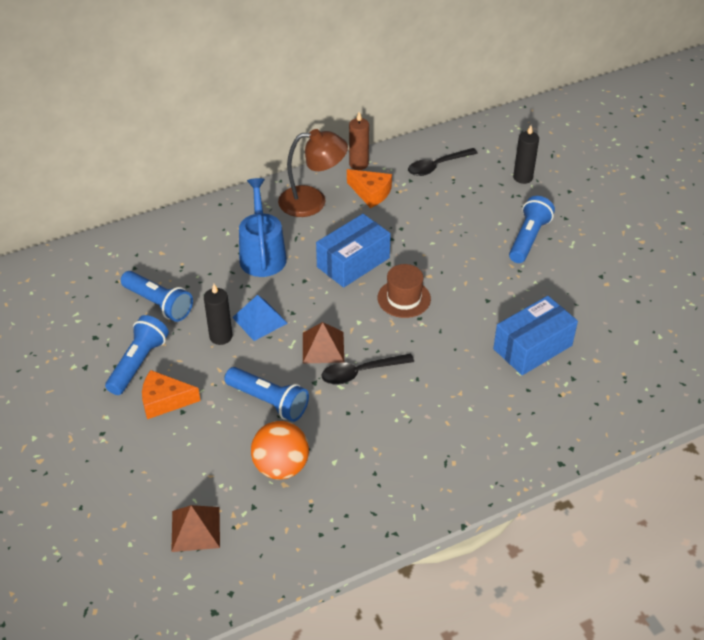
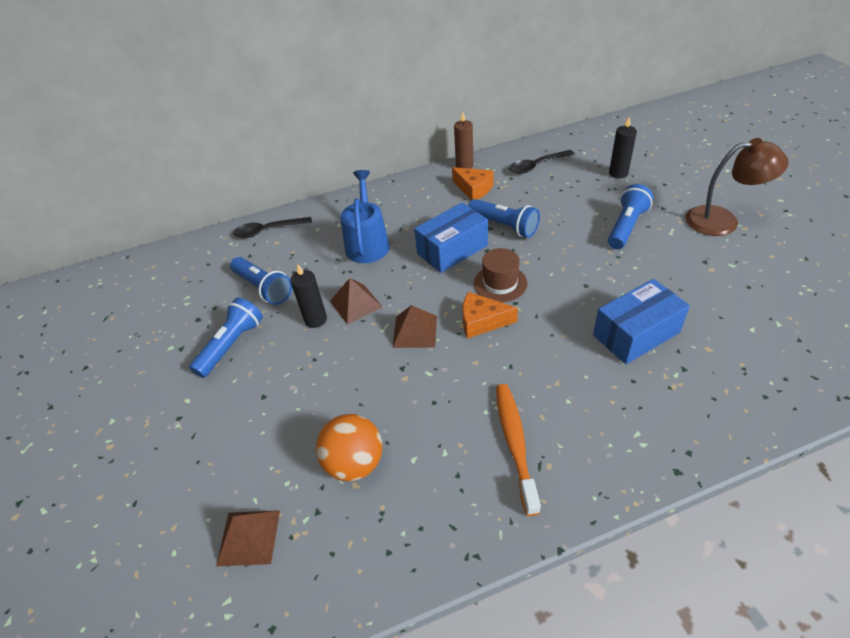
camera: 10 degrees right, 0 degrees up
orange cheese [142,370,200,419] -> orange cheese moved to [463,292,518,339]
blue flashlight [224,367,309,422] -> blue flashlight moved to [468,199,540,238]
blue pyramid [232,295,288,341] -> brown pyramid [330,278,382,324]
brown lamp [278,129,348,217] -> brown lamp moved to [685,138,788,236]
black spoon [322,354,414,385] -> black spoon moved to [233,217,312,238]
none -> orange toothbrush [496,384,541,516]

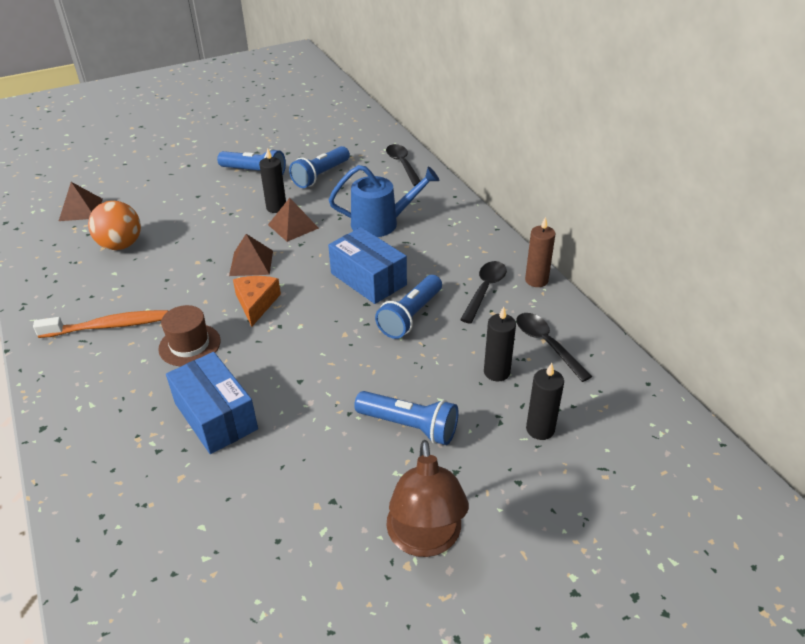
camera: 80 degrees right, 5 degrees down
orange cheese [452,167,494,200] -> black spoon [460,261,507,324]
brown hat [474,248,527,302] -> brown hat moved to [158,305,221,366]
none -> black candle [484,307,516,381]

